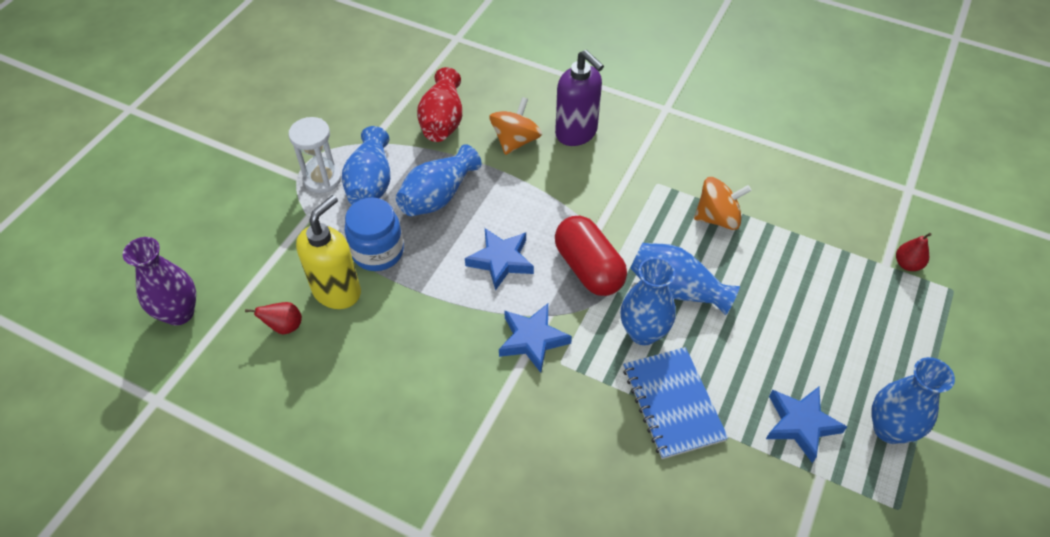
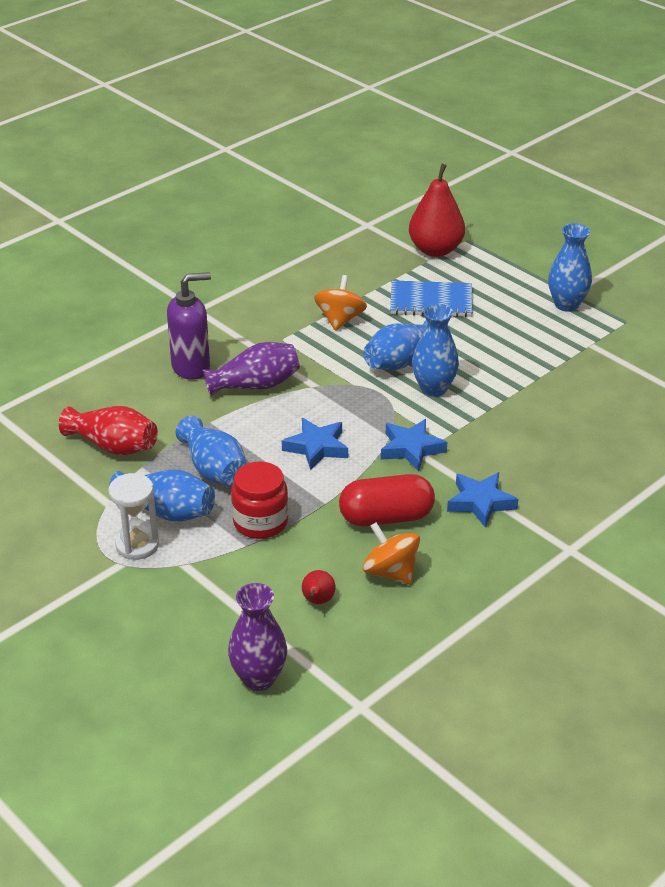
camera: 70 degrees left, 15 degrees down
yellow soap dispenser [296,195,361,309] -> none
blue jar [345,198,404,271] -> red jar [231,461,288,539]
orange spinning top [489,97,542,155] -> orange spinning top moved to [363,522,420,585]
red capsule [555,216,627,296] -> red capsule moved to [339,474,435,526]
blue notebook [623,347,728,459] -> blue notebook moved to [390,281,473,317]
blue star [766,387,847,463] -> blue star moved to [447,472,518,528]
red pear [896,233,932,271] -> red pear [409,164,465,257], size x2.24
none -> purple vase [202,342,300,396]

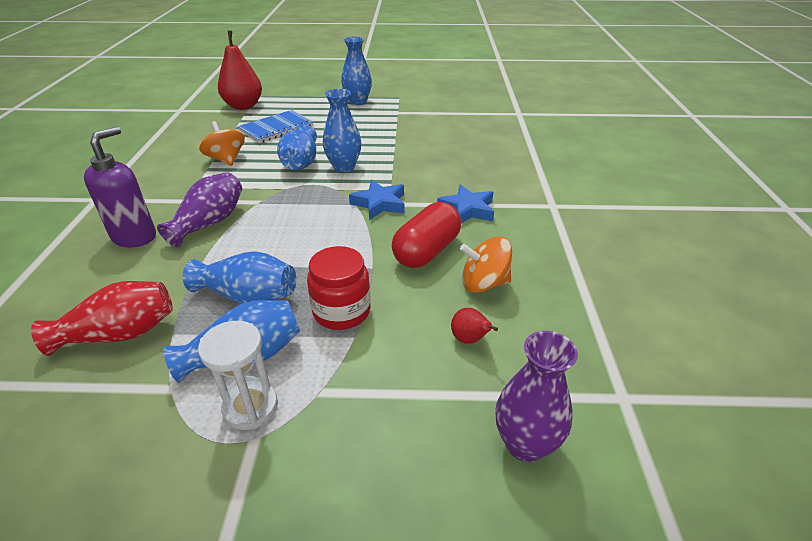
camera: 45 degrees left, 0 degrees up
blue star [282,418,348,470] -> none

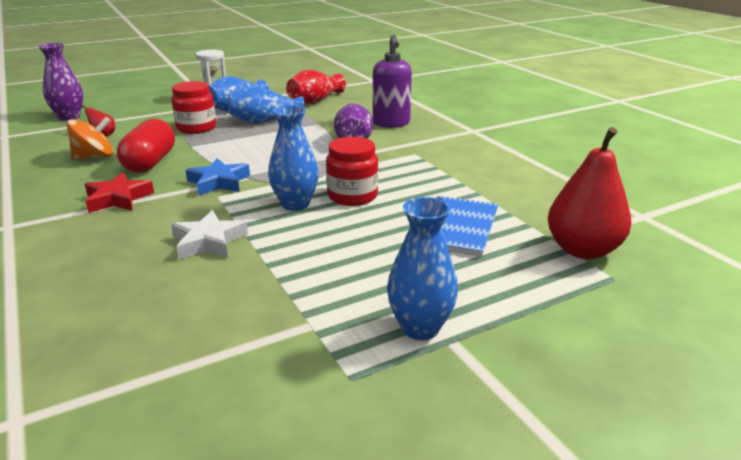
camera: 150 degrees right, 10 degrees down
orange spinning top [199,121,245,166] -> none
blue vase [277,124,317,170] -> red jar [326,137,378,206]
blue star [437,185,494,223] -> red star [85,173,154,213]
none -> white star [171,210,248,259]

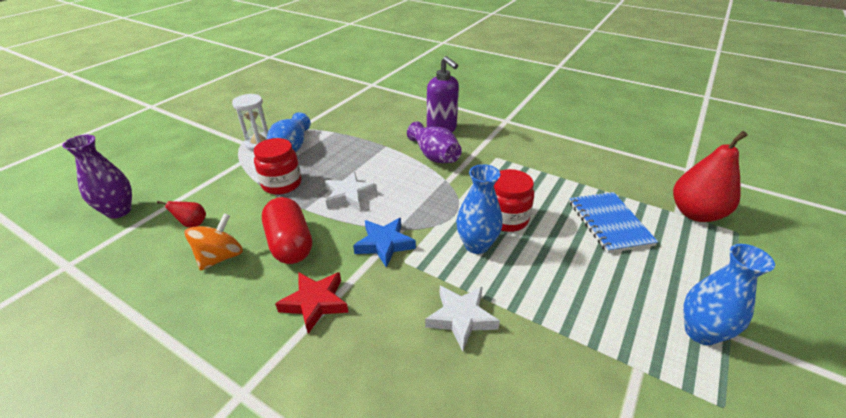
camera: 30 degrees left, 10 degrees up
blue vase [228,86,304,124] -> none
red vase [286,70,346,104] -> none
none -> white star [325,172,377,211]

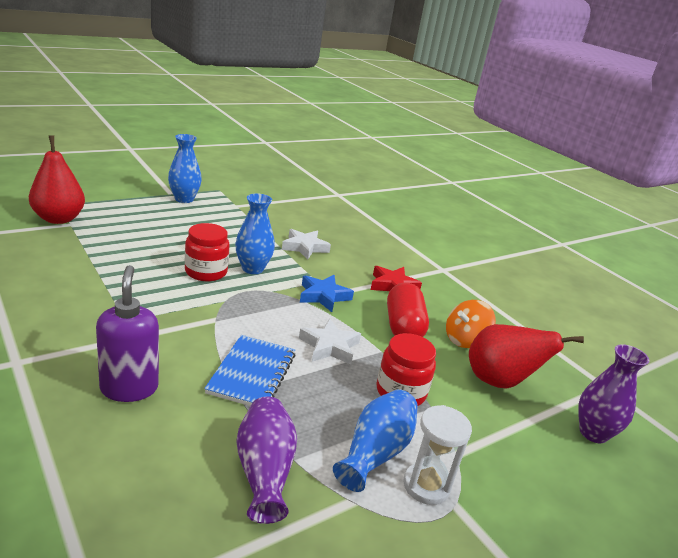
camera: 160 degrees left, 10 degrees down
red pear [157,201,206,227] -> red pear [469,324,584,388], size x2.24
purple vase [407,121,462,163] -> purple vase moved to [236,396,297,524]
blue notebook [570,192,658,253] -> blue notebook moved to [204,335,296,406]

